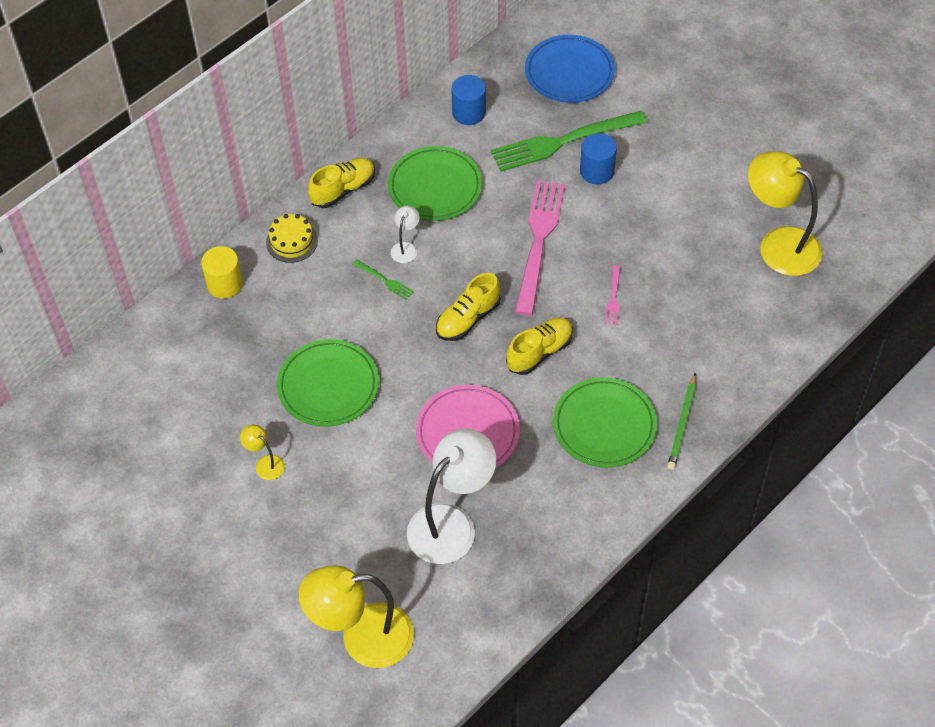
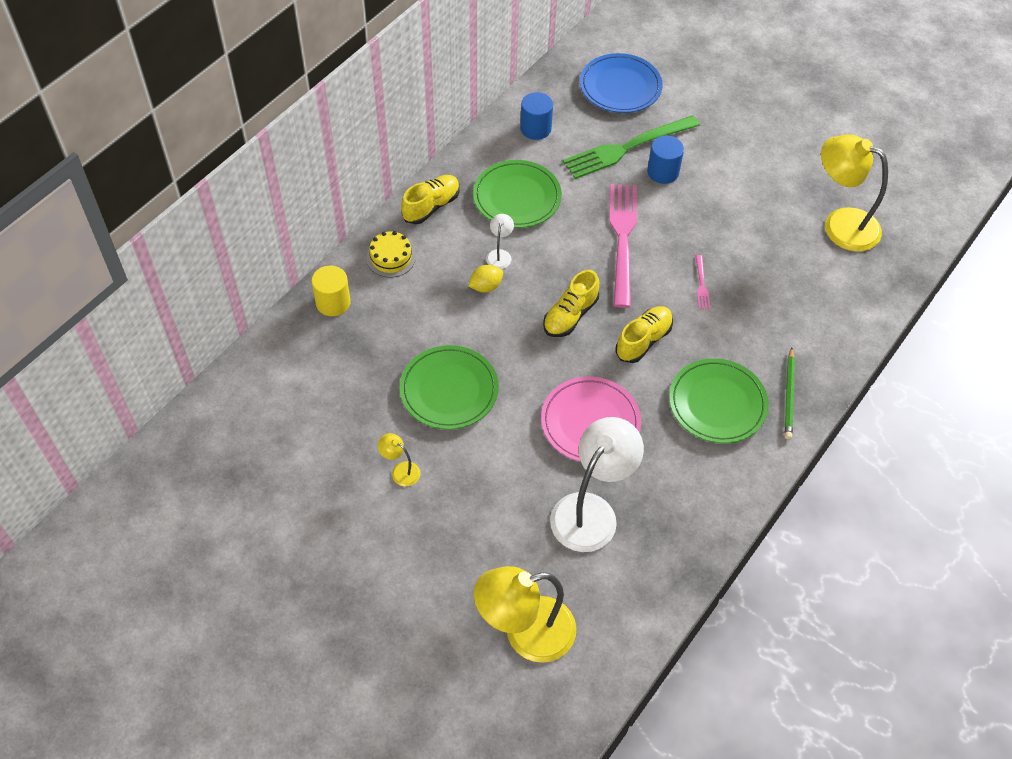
camera: 10 degrees left, 0 degrees up
green fork [353,259,414,300] -> yellow lemon [468,265,503,293]

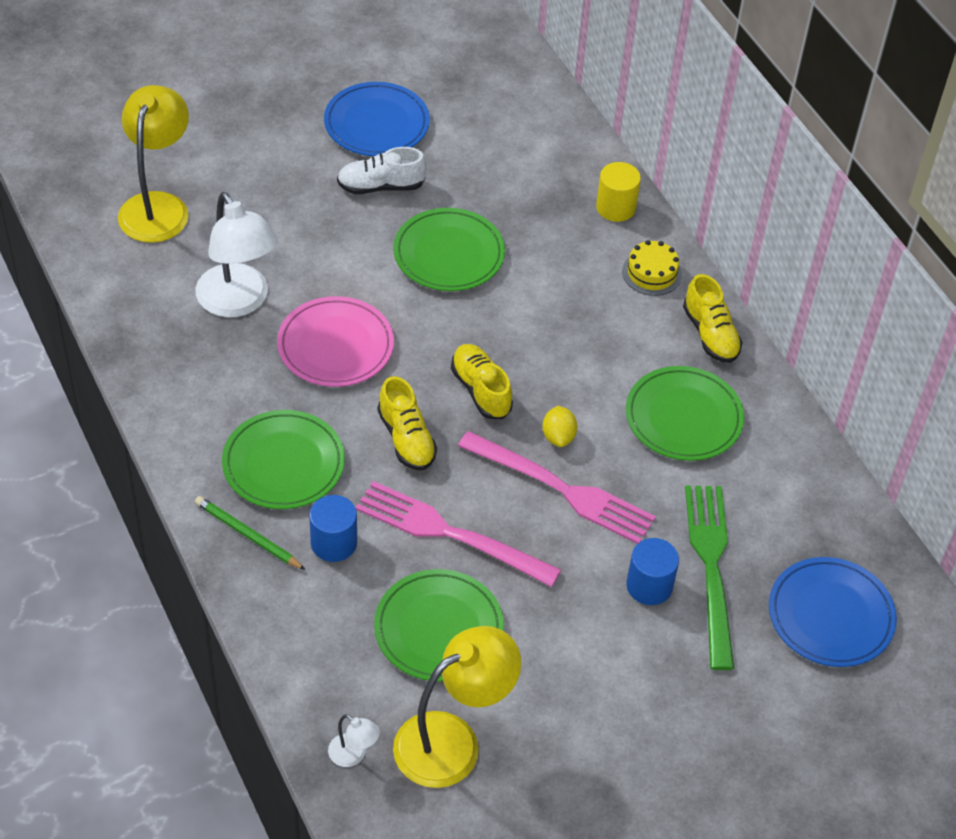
camera: 115 degrees right, 5 degrees down
yellow lamp [378,433,420,486] -> white shoe [337,147,427,194]
yellow lemon [468,265,503,293] -> yellow lemon moved to [542,406,577,447]
white lamp [486,214,514,269] -> white lamp moved to [328,714,380,767]
blue cylinder [520,92,553,140] -> blue cylinder moved to [309,495,357,562]
pink fork [695,255,710,309] -> pink fork [355,481,561,587], size x2.40
none -> blue plate [324,82,430,156]
none -> green plate [374,569,504,682]

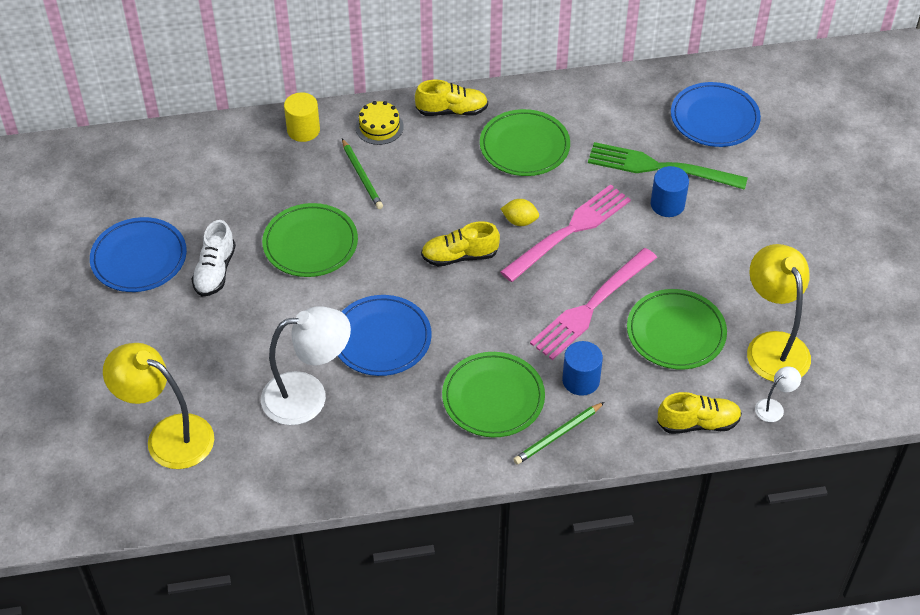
camera: 70 degrees left, 0 degrees up
pink plate [277,296,394,387] -> blue plate [338,295,432,376]
yellow shoe [378,376,437,470] -> yellow shoe moved to [657,392,742,434]
none -> green pencil [342,139,383,209]

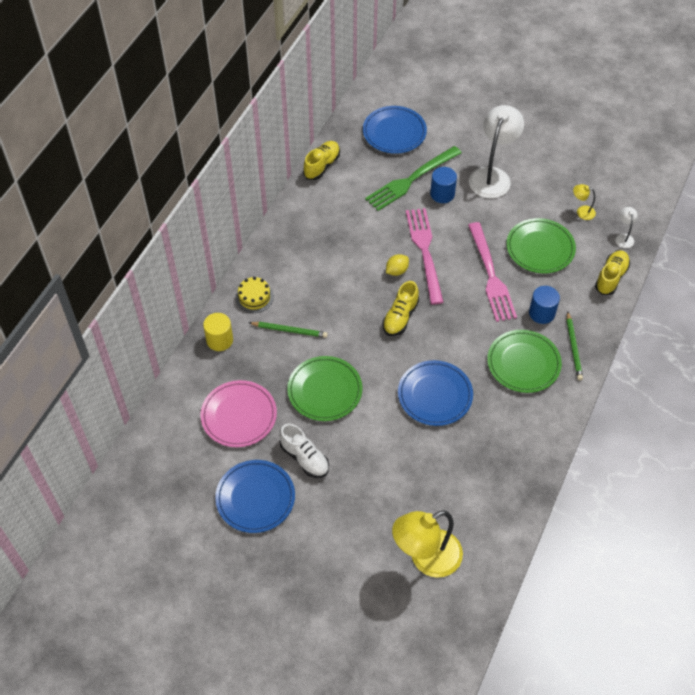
camera: 55 degrees left, 5 degrees up
white lamp [261,306,351,425] -> white lamp moved to [469,105,524,198]
yellow shoe [415,80,488,116] -> yellow shoe moved to [303,141,340,180]
green plate [480,109,570,176] -> none
yellow lamp [747,244,811,382] -> yellow lamp [573,184,596,220], size x0.44
none -> pink plate [201,380,277,447]

